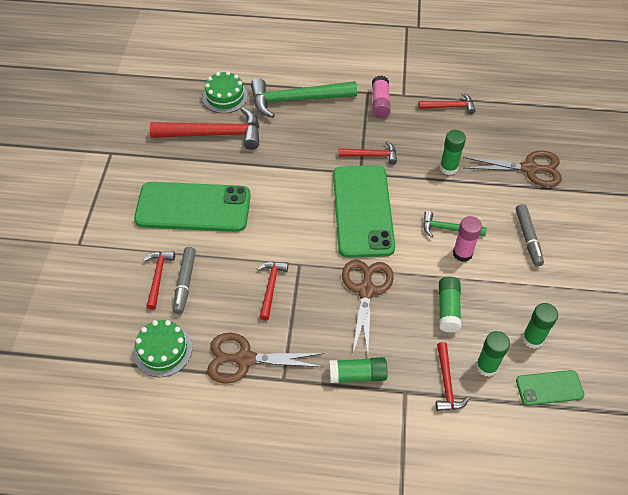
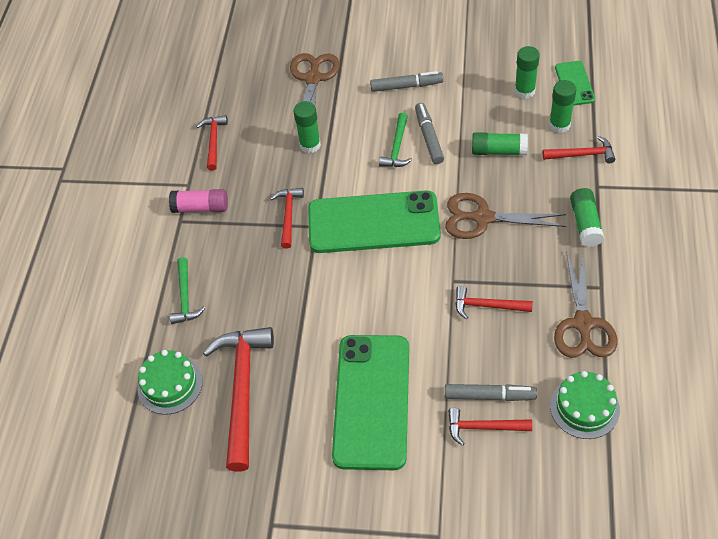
camera: 85 degrees left, 0 degrees up
green hammer [251,78,357,118] -> green hammer [169,257,205,324], size x0.52
pink glue stick [453,216,482,262] -> grey marker [415,103,444,164]

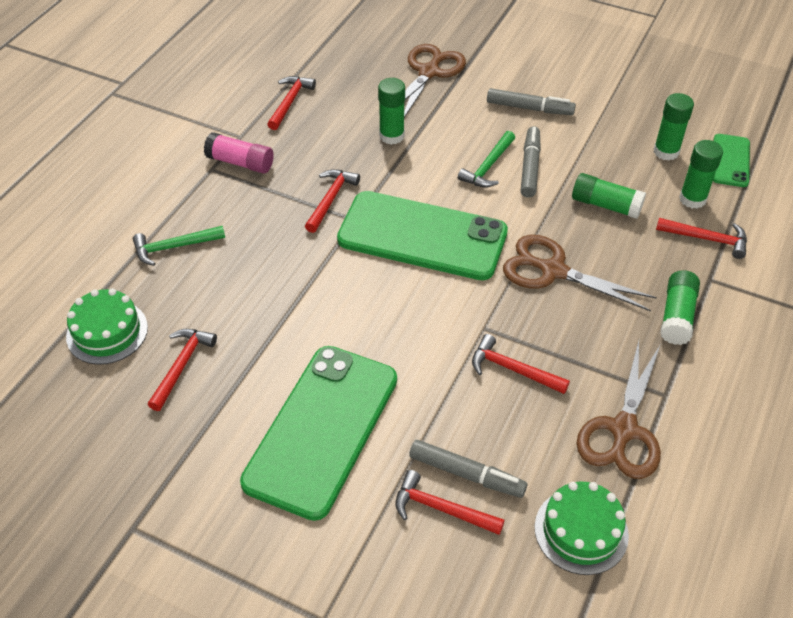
camera: 15 degrees right, 5 degrees down
green hammer [169,257,205,324] -> green hammer turned 60 degrees clockwise [133,226,225,266]
red hammer [203,327,274,472] -> red hammer [148,329,217,411], size x0.52

